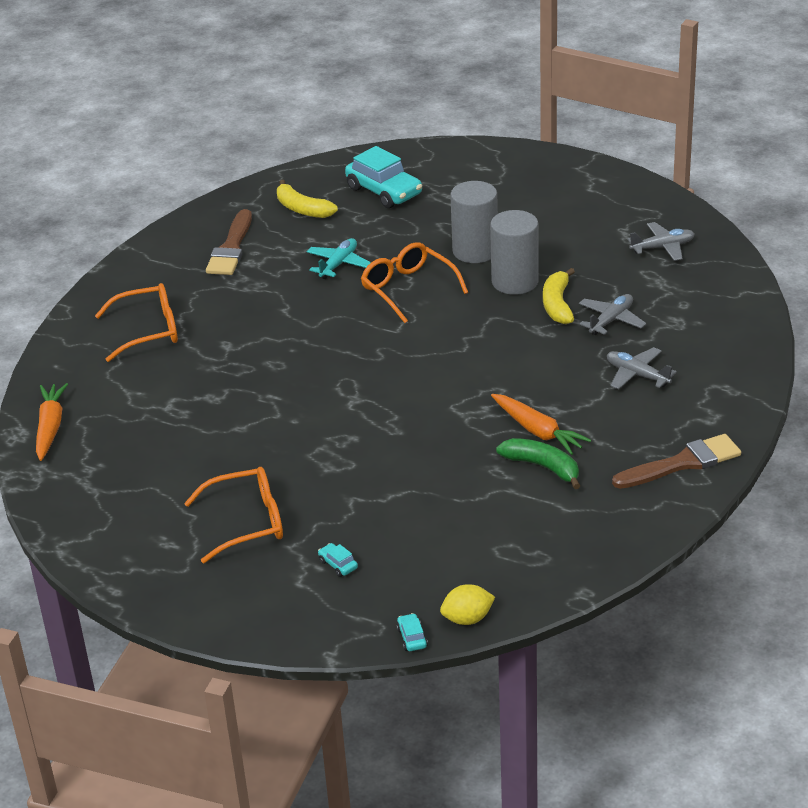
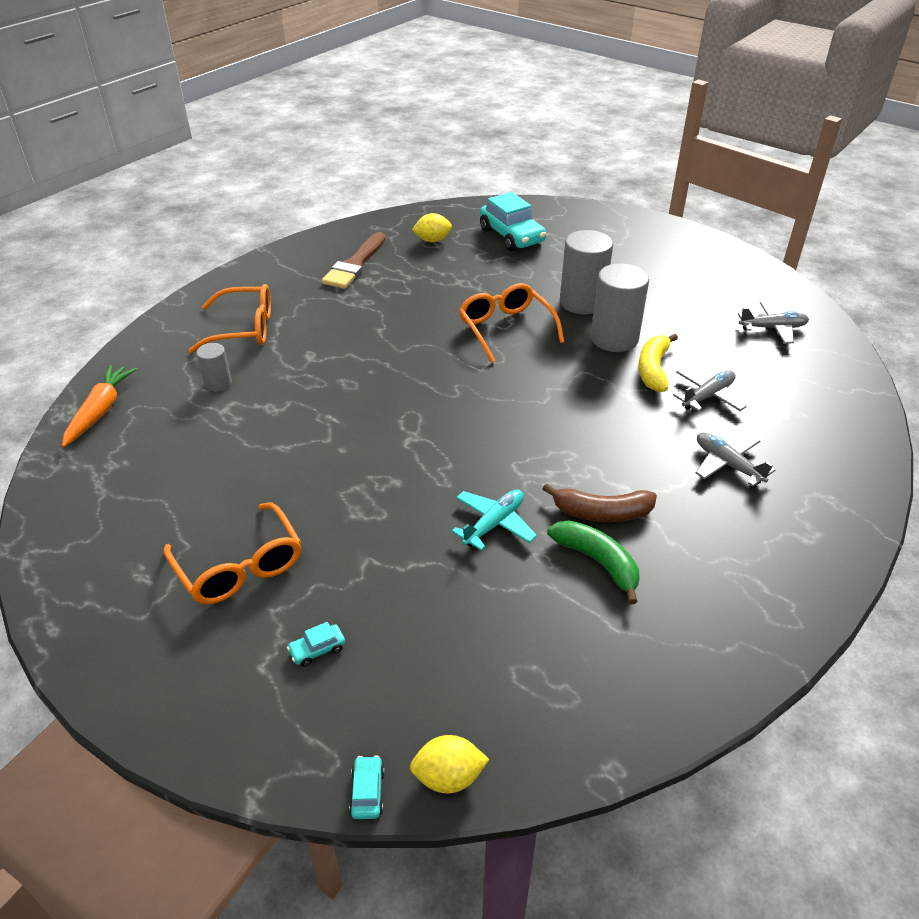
camera: 10 degrees right, 5 degrees up
orange glasses [184,467,283,563] -> orange glasses turned 60 degrees clockwise [164,502,301,604]
yellow banana [277,180,338,218] -> yellow lemon [412,213,452,242]
turquoise plane [306,238,371,279] -> turquoise plane moved to [452,490,537,551]
turquoise car [318,543,358,577] -> turquoise car turned 90 degrees counterclockwise [287,622,345,667]
orange carrot [491,394,591,455] -> brown banana [543,483,657,522]
brown brush [612,434,741,489] -> none
none -> grey cylinder [196,343,232,392]

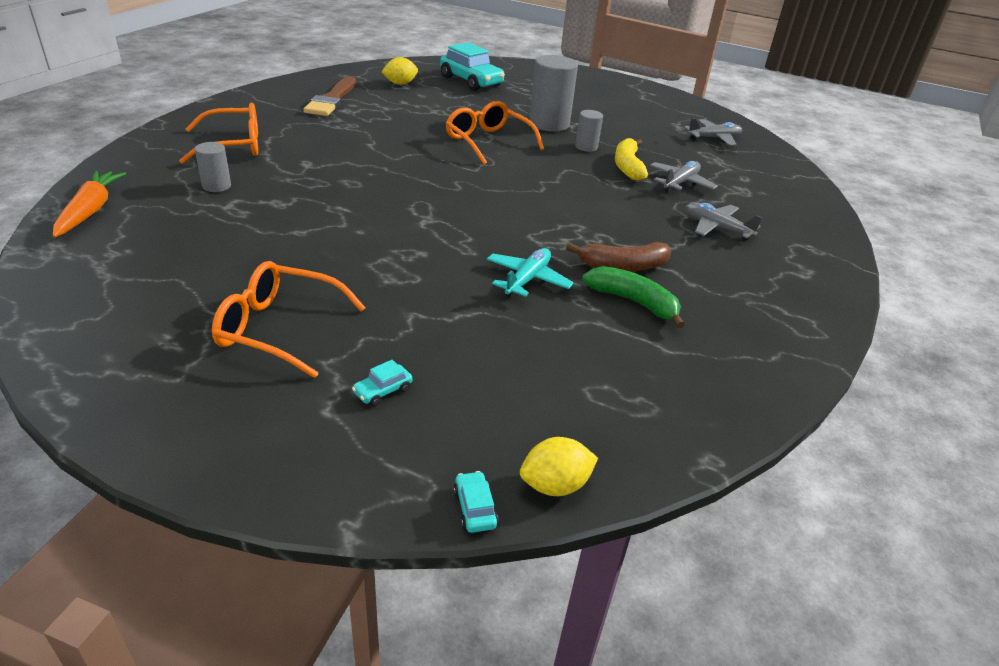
camera: 15 degrees left, 5 degrees down
orange glasses [164,502,301,604] -> orange glasses turned 150 degrees clockwise [212,261,366,378]
grey cylinder [591,263,649,352] -> grey cylinder [575,110,603,152], size x0.53

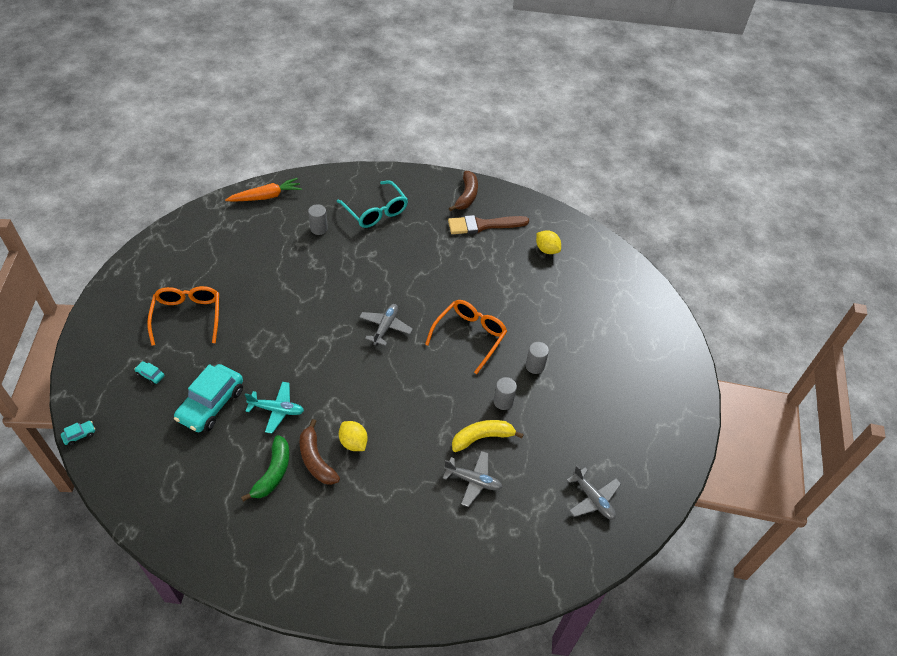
camera: 70 degrees right, 15 degrees up
orange glasses [179,103,258,164] -> turquoise glasses [337,180,408,228]
turquoise car [440,42,505,91] -> turquoise car moved to [174,364,243,432]
yellow lemon [520,437,598,496] -> yellow lemon moved to [339,421,368,451]
grey cylinder [529,55,578,131] -> grey cylinder [526,342,549,374], size x0.53
grey plane [686,202,763,240] -> grey plane moved to [359,304,413,346]
none -> brown banana [449,171,478,212]

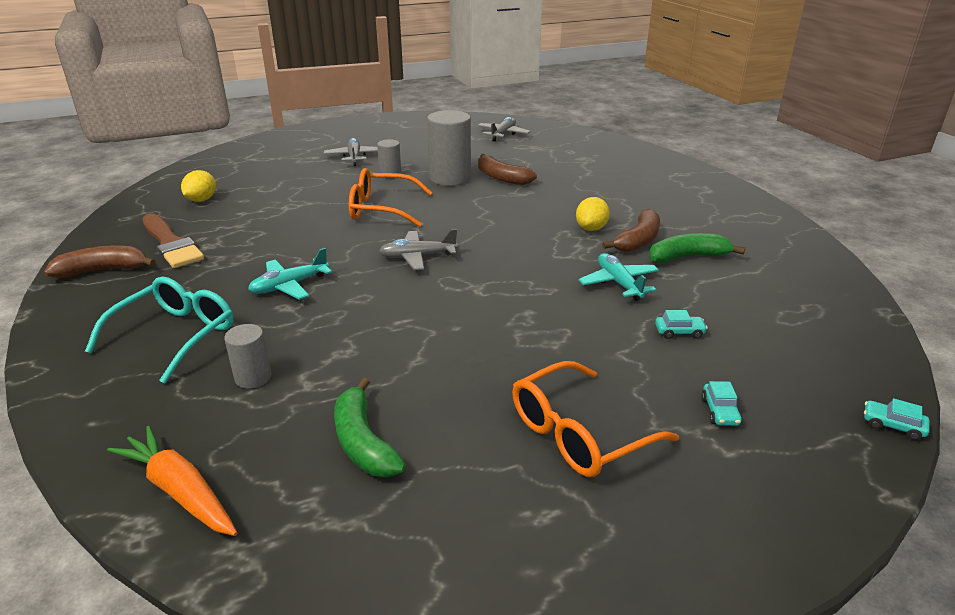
camera: 115 degrees left, 20 degrees down
turquoise car [174,364,243,432] -> turquoise car [655,310,708,339], size x0.41
grey plane [442,451,502,507] -> grey plane moved to [324,138,378,166]
yellow banana [452,420,524,452] -> brown banana [478,154,537,185]
grey cylinder [494,377,517,410] -> grey cylinder [427,110,471,186], size x1.89
none -> turquoise plane [248,248,332,300]
none -> green banana [334,378,406,477]

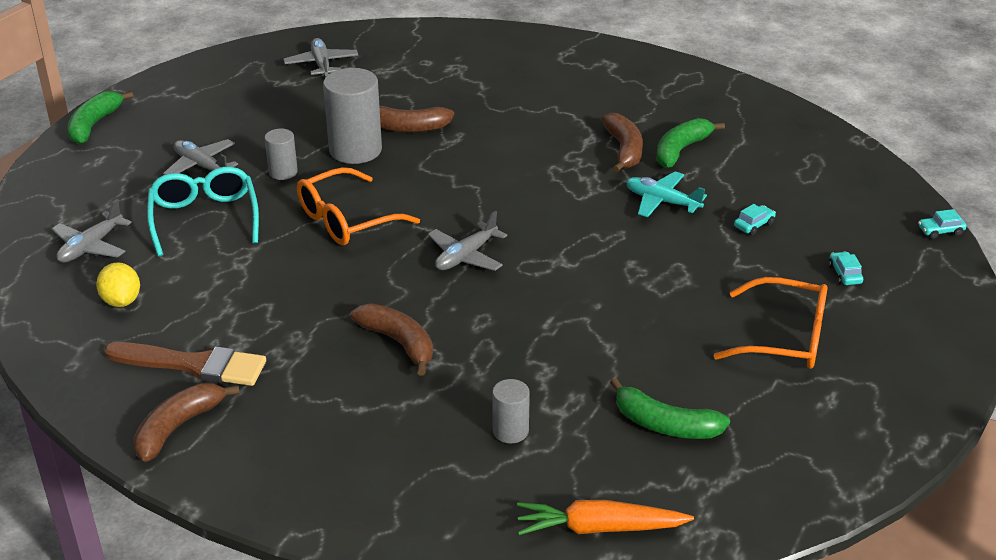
camera: 40 degrees left, 5 degrees up
turquoise glasses [85,276,234,384] -> turquoise glasses moved to [147,167,259,256]
turquoise plane [248,248,332,300] -> brown banana [351,304,433,375]
orange glasses [512,361,679,477] -> orange glasses turned 90 degrees counterclockwise [713,277,828,369]
yellow lemon [576,197,610,231] -> none
turquoise car [701,381,742,426] -> turquoise car turned 150 degrees counterclockwise [829,252,863,285]
none -> grey plane [52,199,132,263]
none -> green banana [67,91,133,144]

